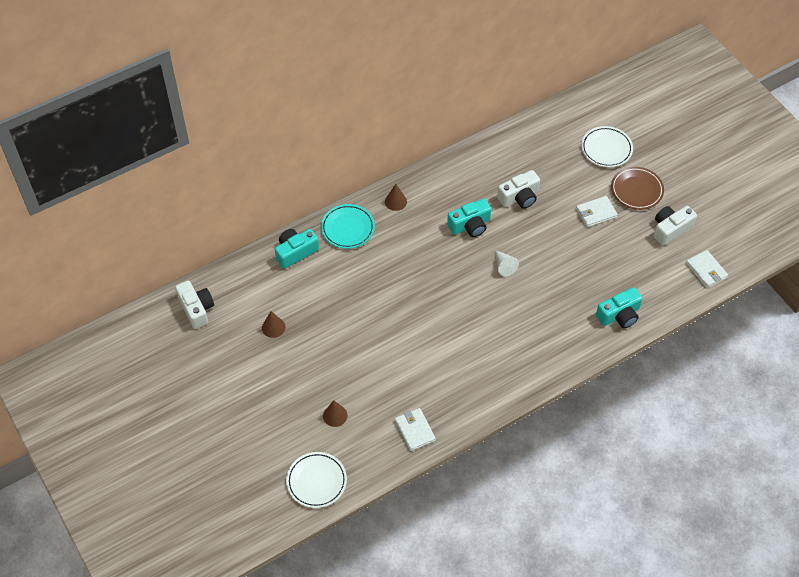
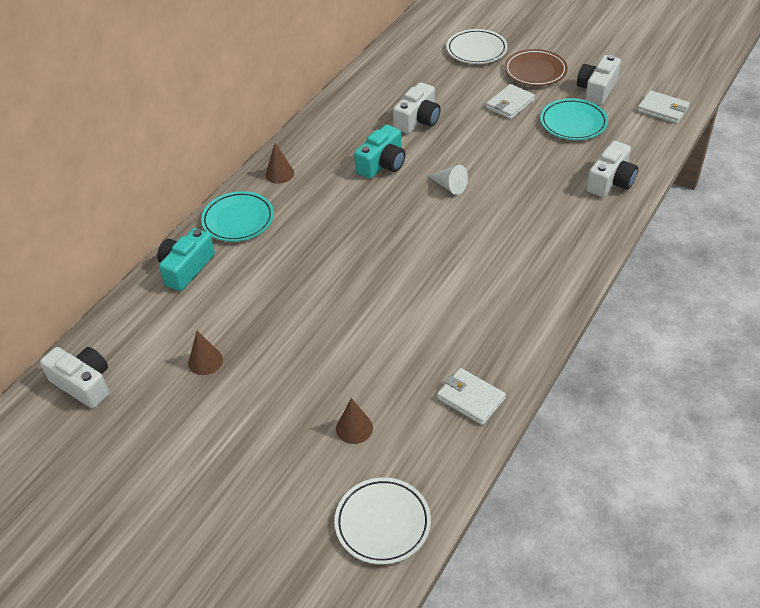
camera: 25 degrees left, 10 degrees down
turquoise camera [596,287,643,328] -> white camera [586,141,638,197]
none -> turquoise plate [540,98,608,140]

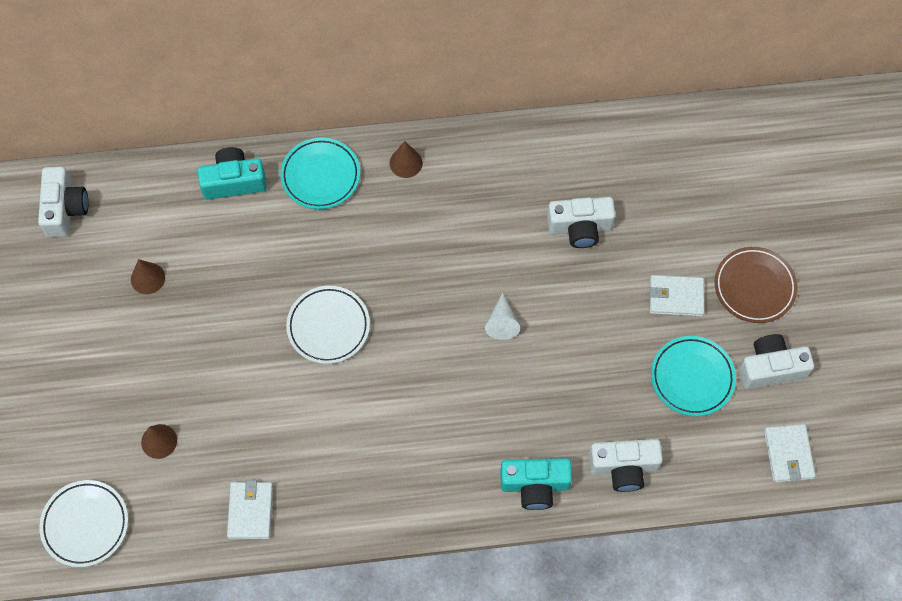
camera: 50 degrees right, 20 degrees up
turquoise camera [354,125,405,179] -> turquoise camera moved to [500,458,572,510]
white plate [446,29,508,64] -> white plate moved to [286,286,370,364]

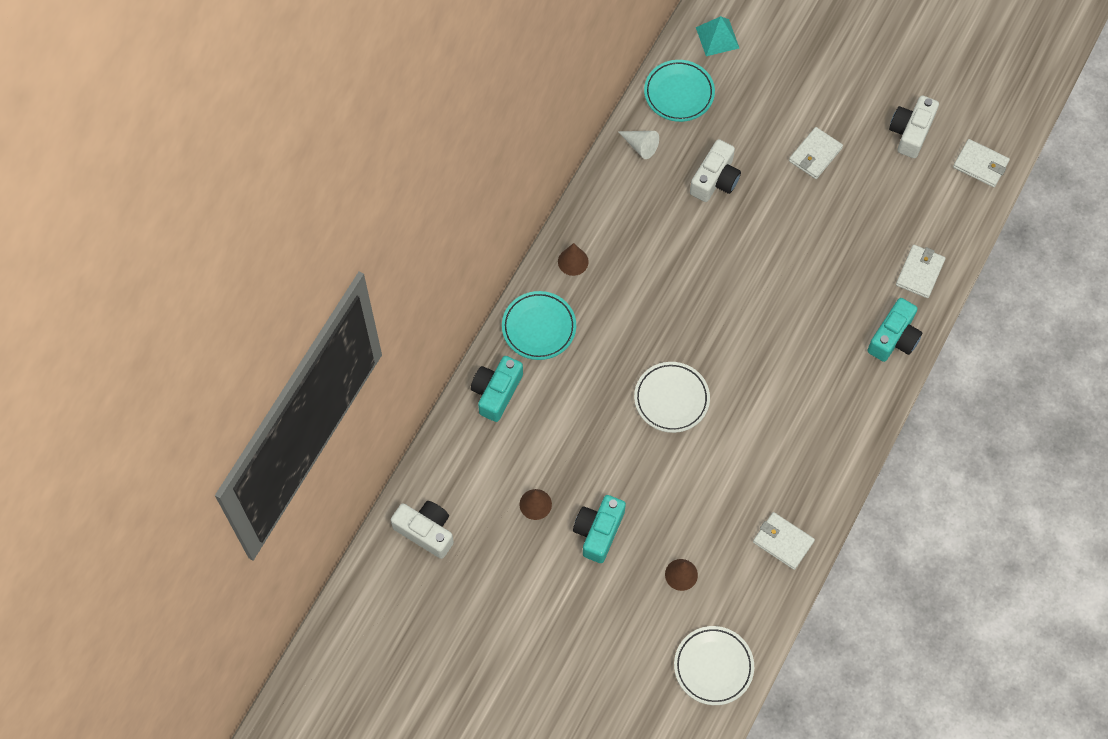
camera: 55 degrees left, 0 degrees up
white cone [485,292,520,340] -> white cone moved to [618,131,659,159]
white camera [589,439,663,492] -> white wallet [896,245,946,298]
turquoise plate [651,336,736,416] -> turquoise plate moved to [644,60,715,122]
brown plate [715,247,798,323] -> none
none -> turquoise camera [573,495,626,563]
none -> turquoise pyramid [696,16,739,56]

